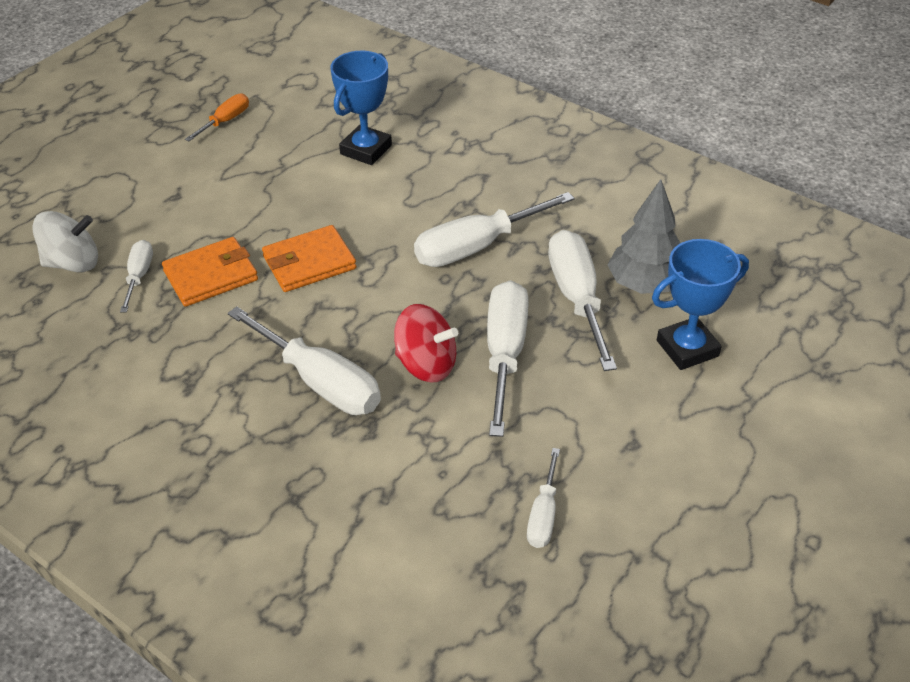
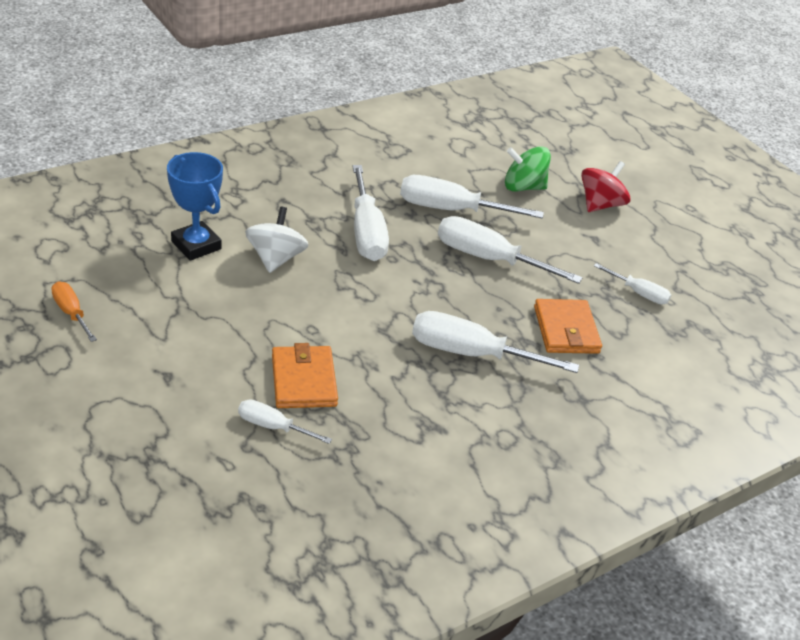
camera: 75 degrees left, 5 degrees down
white spinning top [32,211,98,272] -> white spinning top moved to [245,206,308,273]
white screwdriver [228,306,381,415] -> white screwdriver turned 135 degrees counterclockwise [412,311,579,373]
orange wallet [262,225,356,292] -> orange wallet moved to [534,299,602,354]
red spinning top [394,304,458,382] -> red spinning top moved to [581,161,631,212]
grey tree [607,179,680,294] -> none
blue trophy [652,239,749,370] -> green spinning top [505,146,551,192]

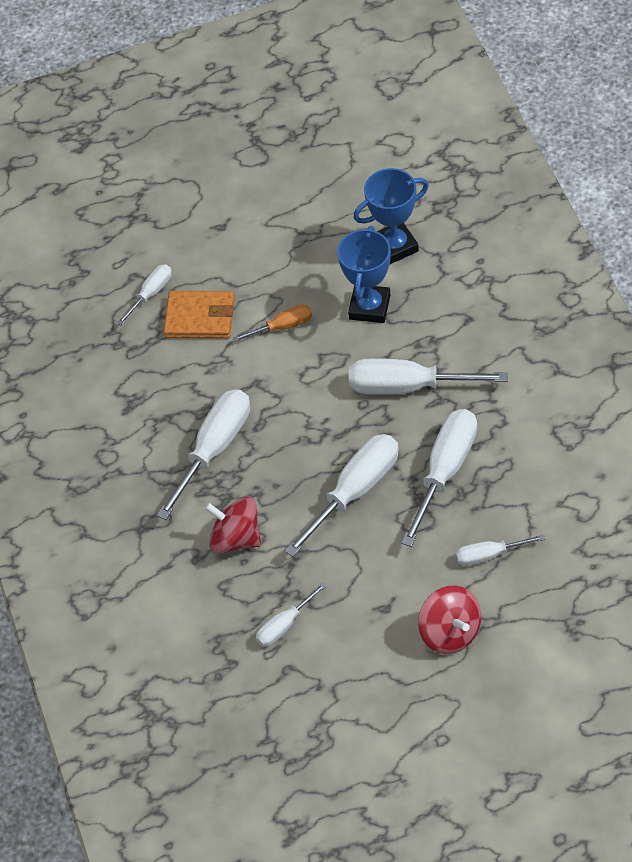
camera: 115 degrees right, 15 degrees up
orange screwdriver [51,282,97,342] -> orange screwdriver moved to [233,305,312,342]
white spinning top [245,206,308,273] -> blue trophy [337,226,391,323]
green spinning top [505,146,551,192] -> white screwdriver [456,535,545,566]
orange wallet [534,299,602,354] -> red spinning top [204,497,261,554]

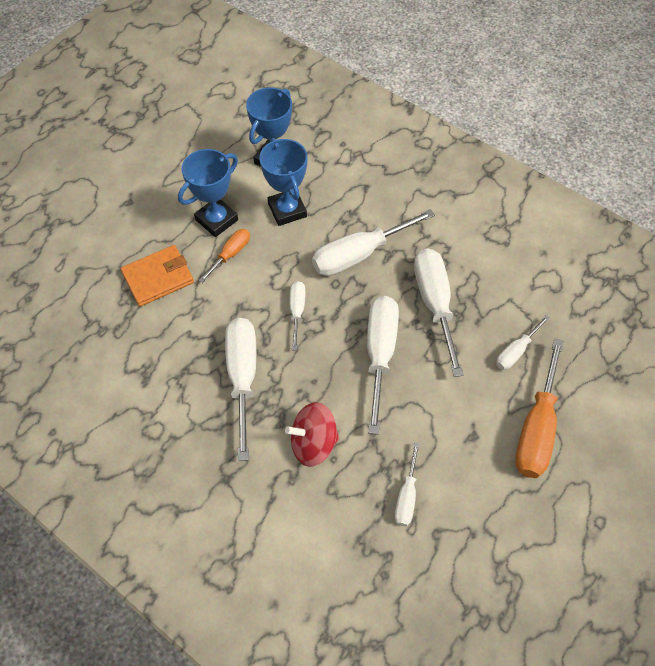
camera: 40 degrees left, 5 degrees up
white screwdriver [117,264,172,325] -> white screwdriver moved to [290,281,305,351]
red spinning top [418,586,481,654] -> orange screwdriver [515,338,564,478]
none -> blue trophy [178,149,238,237]

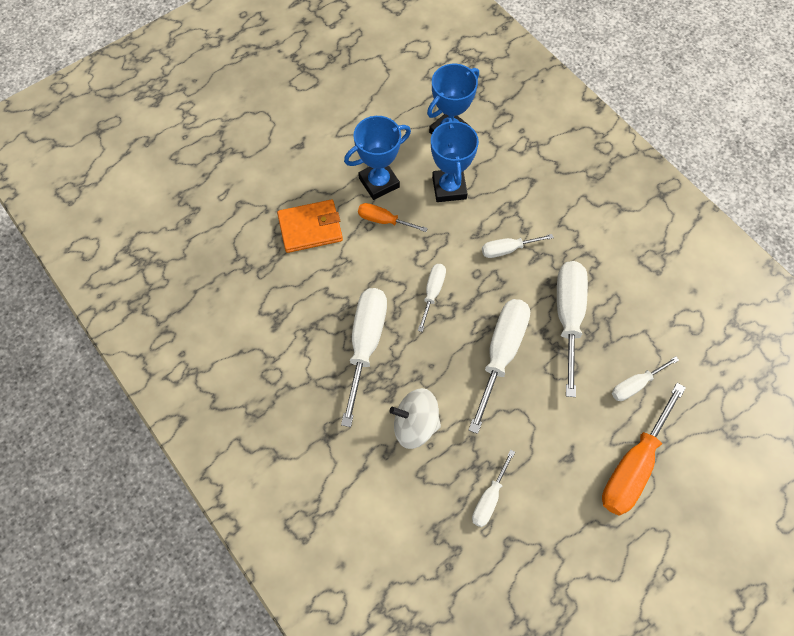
camera: 15 degrees right, 5 degrees up
orange screwdriver [199,229,250,283] -> orange screwdriver turned 120 degrees counterclockwise [358,203,428,232]
red spinning top [285,402,339,467] -> white spinning top [390,388,441,449]
white screwdriver [312,209,435,276] -> white screwdriver [482,234,554,258], size x0.54

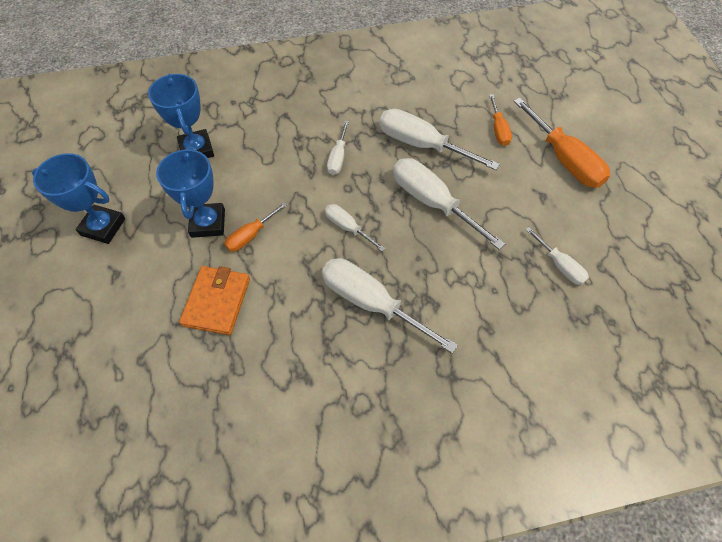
camera: 65 degrees left, 5 degrees down
white spinning top [390,388,441,449] -> none
blue trophy [431,118,479,202] -> blue trophy moved to [32,153,125,244]
white screwdriver [612,356,679,401] -> orange screwdriver [489,94,512,146]

